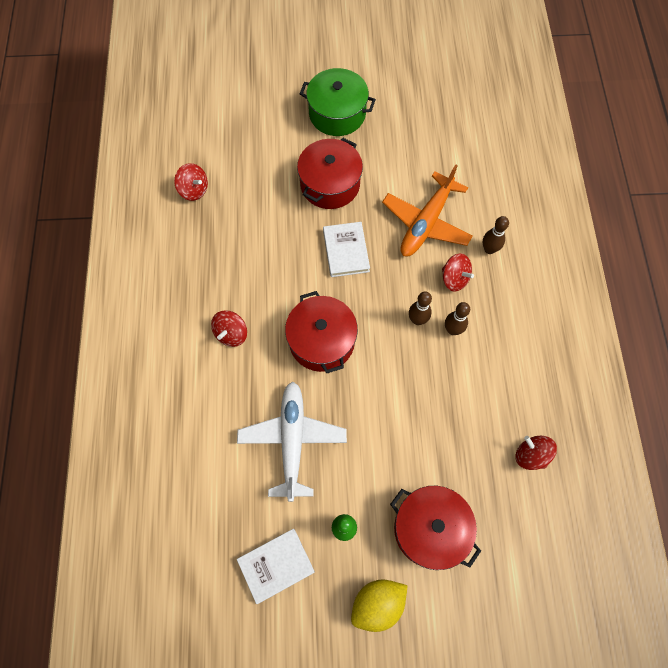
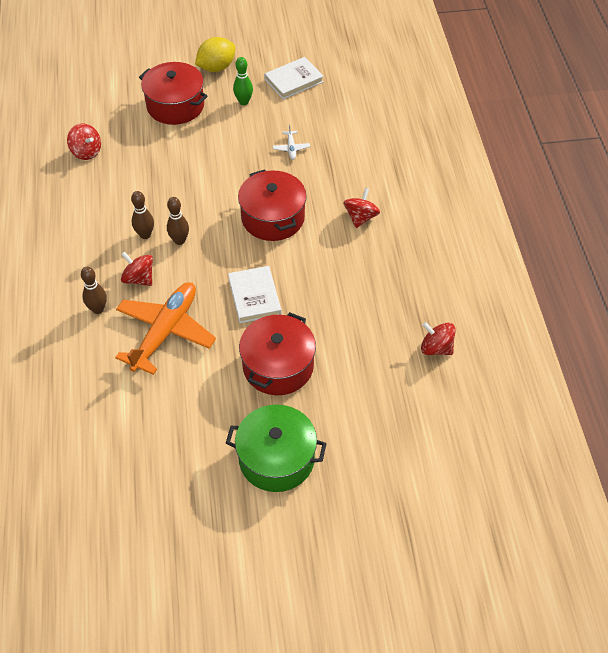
camera: 175 degrees right, 15 degrees down
white plane [237,382,347,502] -> white plane [273,124,310,160], size x0.40

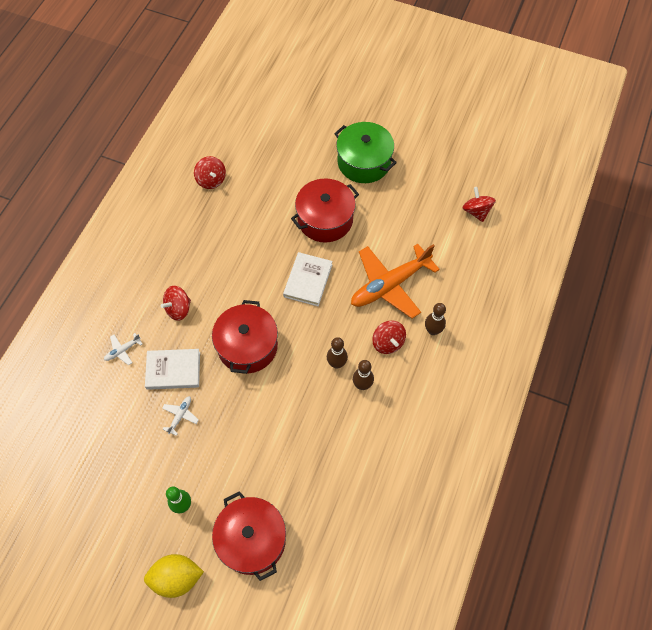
camera: 150 degrees left, 10 degrees up
red spinning top [67,124,101,160] -> red spinning top moved to [462,187,496,222]
white book [264,57,324,99] -> white book moved to [145,349,200,390]
none -> white plane [104,333,142,365]

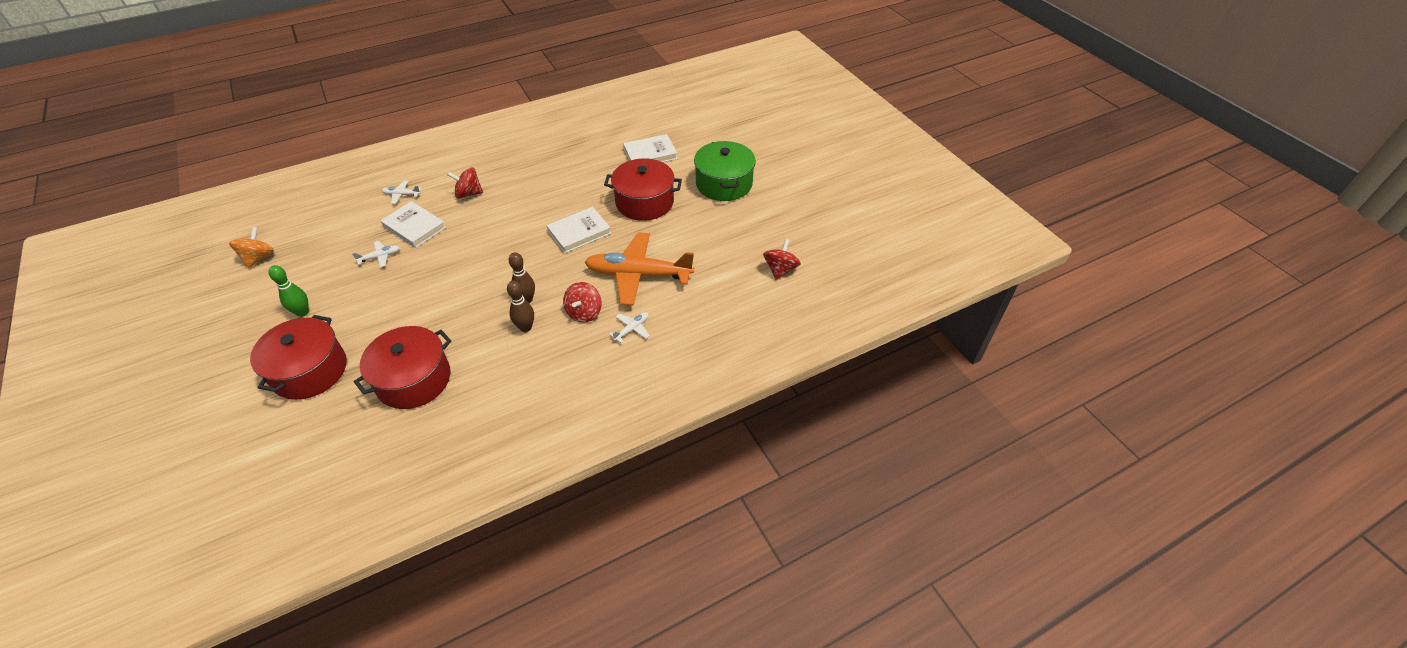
camera: 40 degrees right, 15 degrees down
yellow lemon [144,554,204,598] -> none
red spinning top [194,156,226,189] -> none
red pot [212,300,278,374] -> red pot moved to [354,326,451,409]
brown bowling pin [425,303,446,335] -> white plane [609,312,650,343]
none -> orange spinning top [229,227,274,268]
none -> white book [623,134,678,162]

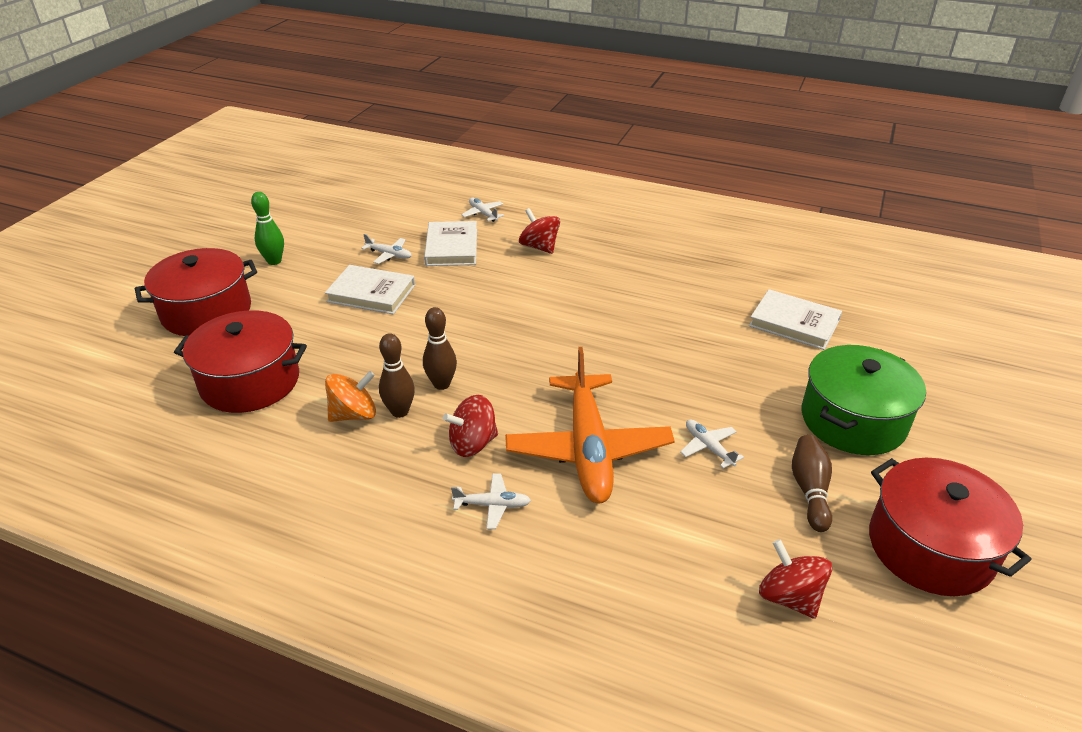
camera: 50 degrees right, 10 degrees down
orange spinning top [229,227,274,268] -> orange spinning top moved to [325,371,376,422]
white book [547,207,611,253] -> white book moved to [325,265,415,314]
orange plane [585,232,694,306] -> orange plane turned 150 degrees counterclockwise [505,347,675,504]
red pot [604,159,682,221] -> red pot moved to [869,458,1031,596]
red spinning top [763,239,801,280] -> red spinning top turned 105 degrees counterclockwise [759,539,832,619]
none -> white plane [680,420,744,468]
none -> brown bowling pin [792,435,832,532]

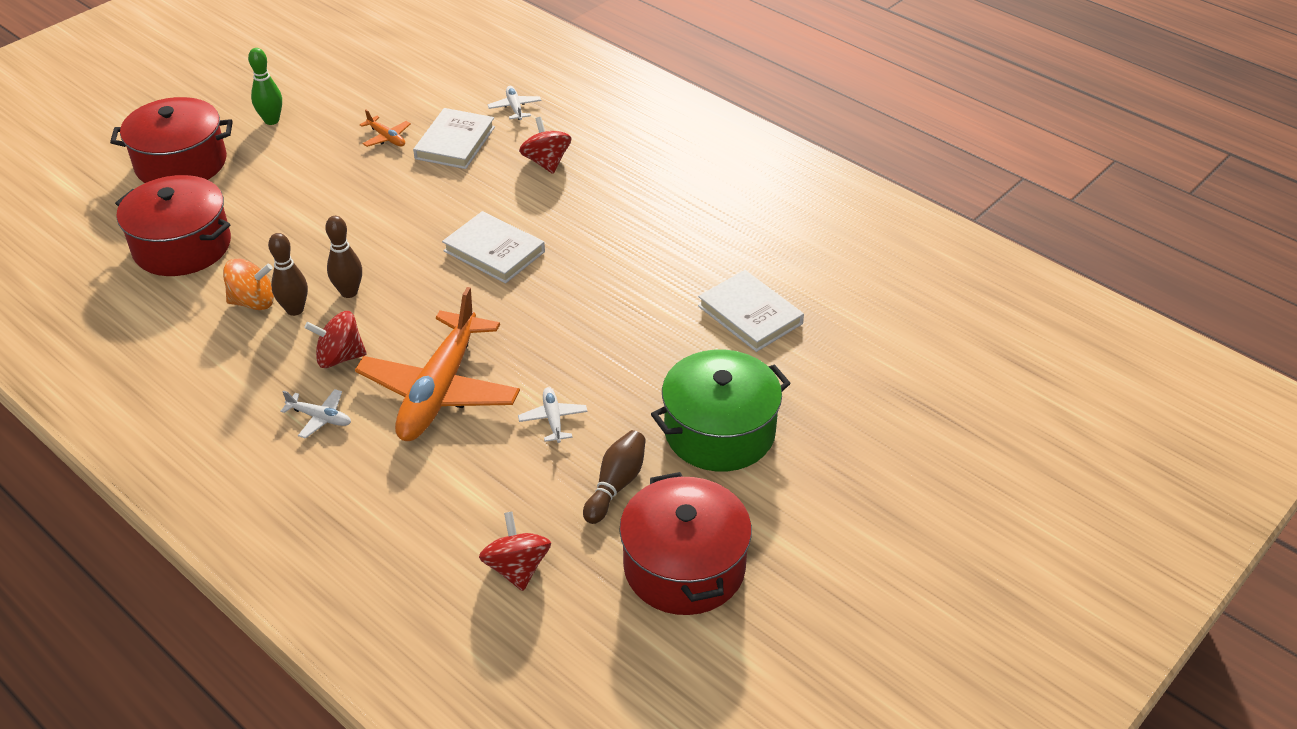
camera: 20 degrees right, 5 degrees up
white book [325,265,415,314] -> white book moved to [442,211,545,283]
white plane [361,234,412,264] -> orange plane [360,110,411,147]

